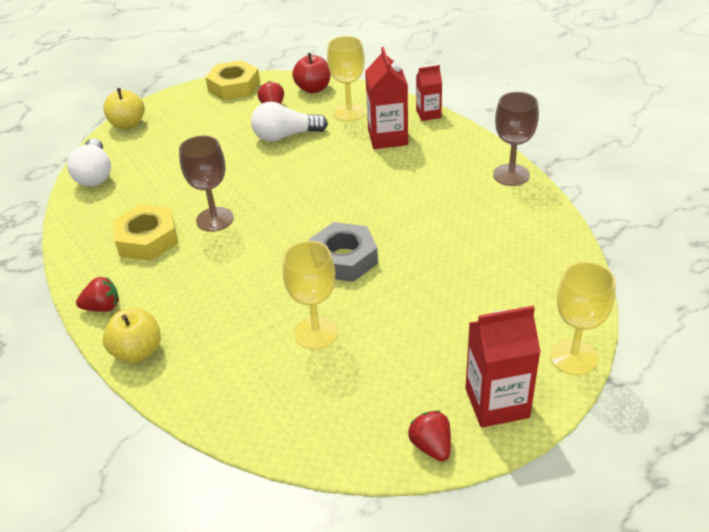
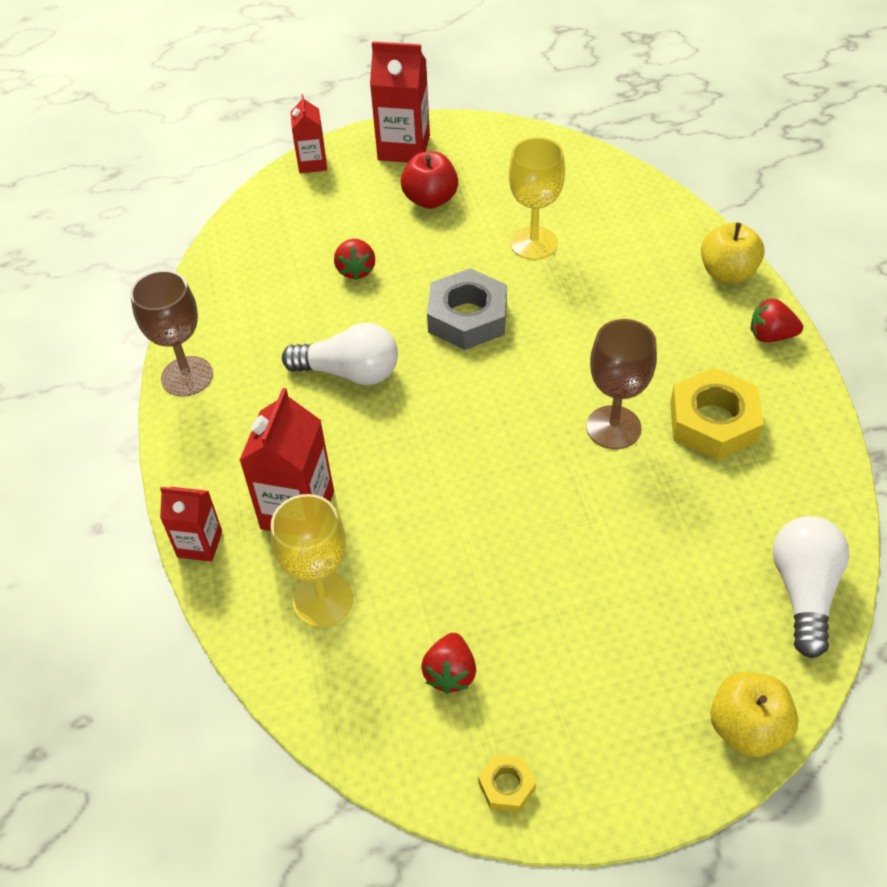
camera: 160 degrees left, 10 degrees up
yellow nut [205,60,260,100] -> yellow nut [478,754,536,812], size x0.48
white light bulb [251,102,328,142] -> white light bulb moved to [282,323,398,385]
red apple [292,53,330,93] -> red apple moved to [401,152,458,209]
red strawberry [408,410,451,461] -> red strawberry moved to [334,239,375,280]
yellow goblet [550,262,616,375] -> red carton [291,94,327,173]

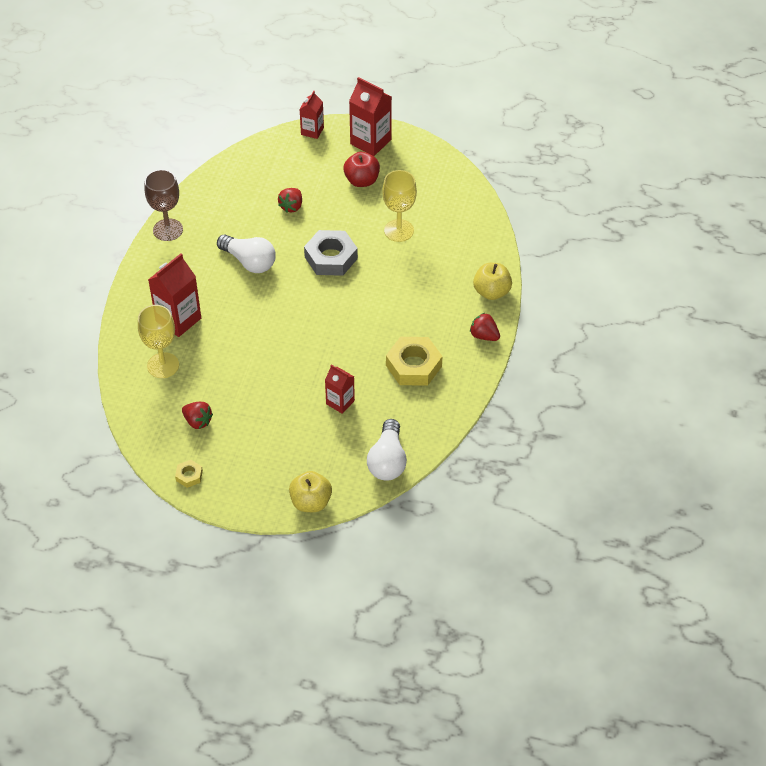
camera: 25 degrees right, 0 degrees up
red carton [160,487,222,562] -> red carton moved to [325,365,355,414]
red strawberry [421,633,476,694] -> red strawberry turned 90 degrees counterclockwise [182,402,213,429]
brown goblet [586,319,657,449] -> none
white light bulb [773,516,849,658] -> white light bulb turned 150 degrees clockwise [367,419,407,481]

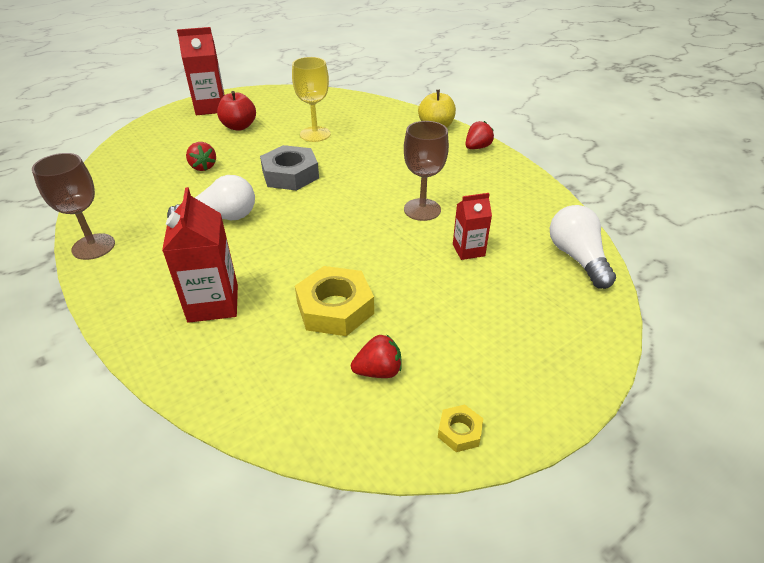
camera: 50 degrees left, 10 degrees down
yellow goblet [138,305,179,378] -> none
yellow apple [289,471,332,512] -> none
red carton [300,91,324,139] -> none
white light bulb [367,419,407,481] -> white light bulb turned 150 degrees counterclockwise [550,205,616,289]
yellow nut [386,337,442,386] -> yellow nut moved to [295,266,374,336]
red strawberry [470,313,500,341] -> red strawberry turned 150 degrees clockwise [465,121,494,149]
none -> brown goblet [404,121,449,221]

